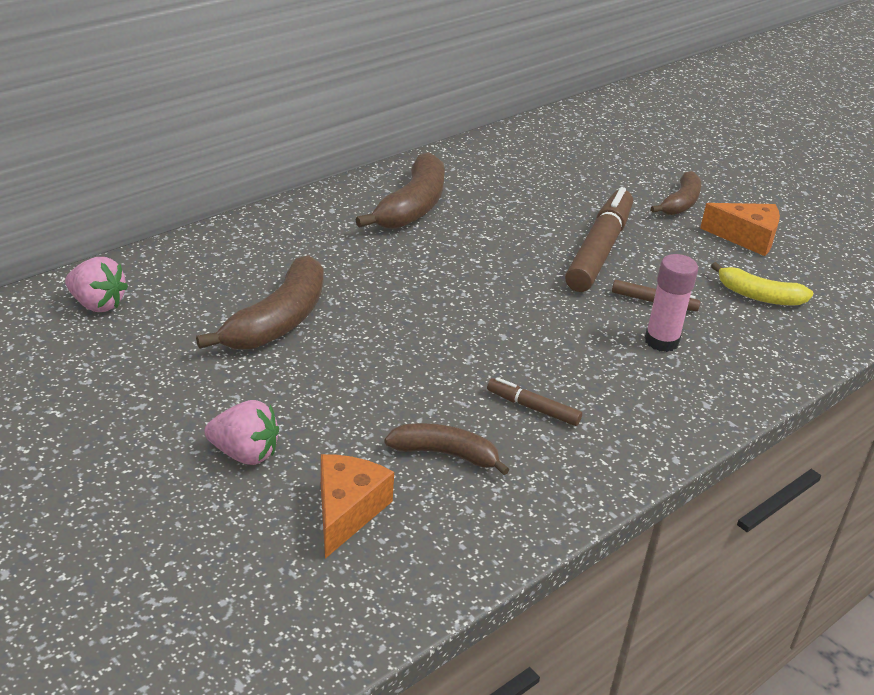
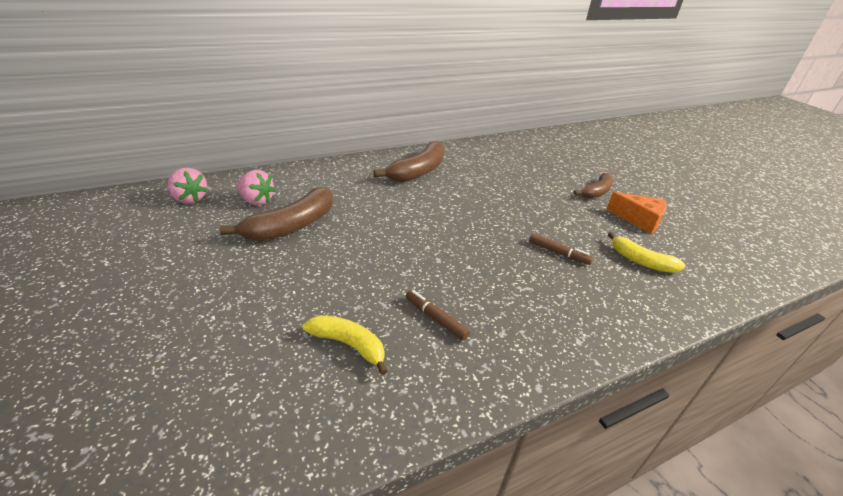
camera: 15 degrees right, 0 degrees up
pink strawberry [204,400,279,465] -> pink strawberry moved to [237,170,276,205]
orange cheese [321,454,394,559] -> none
brown banana [385,423,510,475] -> yellow banana [303,315,387,375]
brown marker [565,187,633,292] -> none
pink glue stick [645,254,698,352] -> none

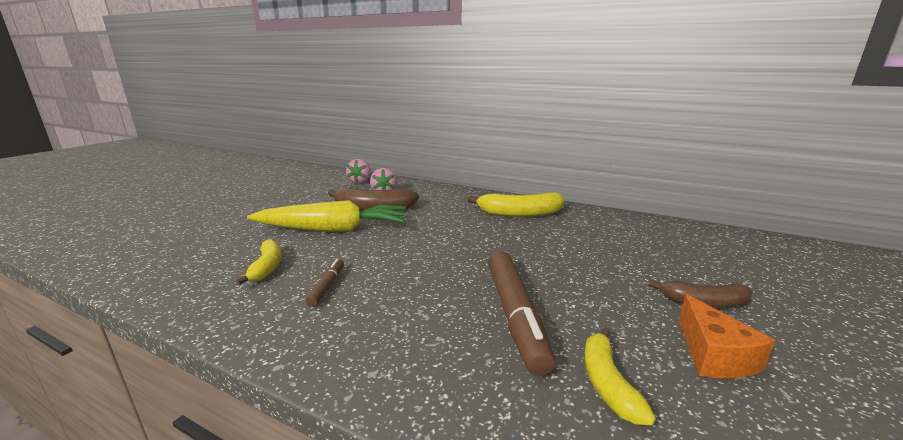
camera: 55 degrees right, 15 degrees down
brown banana [374,141,445,182] -> yellow banana [468,192,565,217]
brown marker [529,233,593,265] -> brown marker [488,251,555,376], size x2.11
none -> yellow carrot [247,200,406,232]

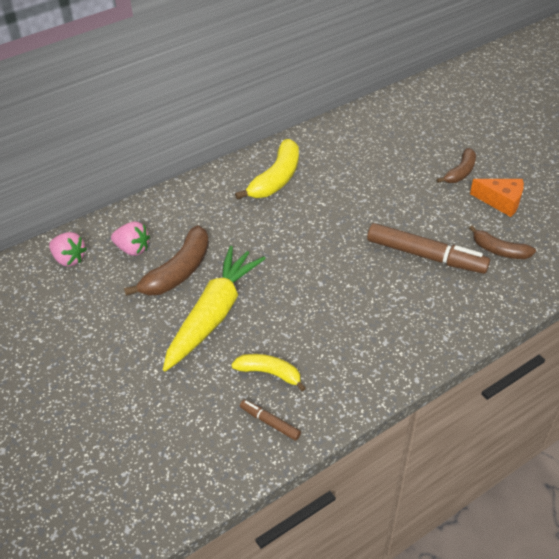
camera: 60 degrees left, 25 degrees up
brown marker [306,259,344,307] -> brown marker moved to [240,400,301,441]
yellow banana [584,327,656,425] -> brown banana [469,225,536,259]

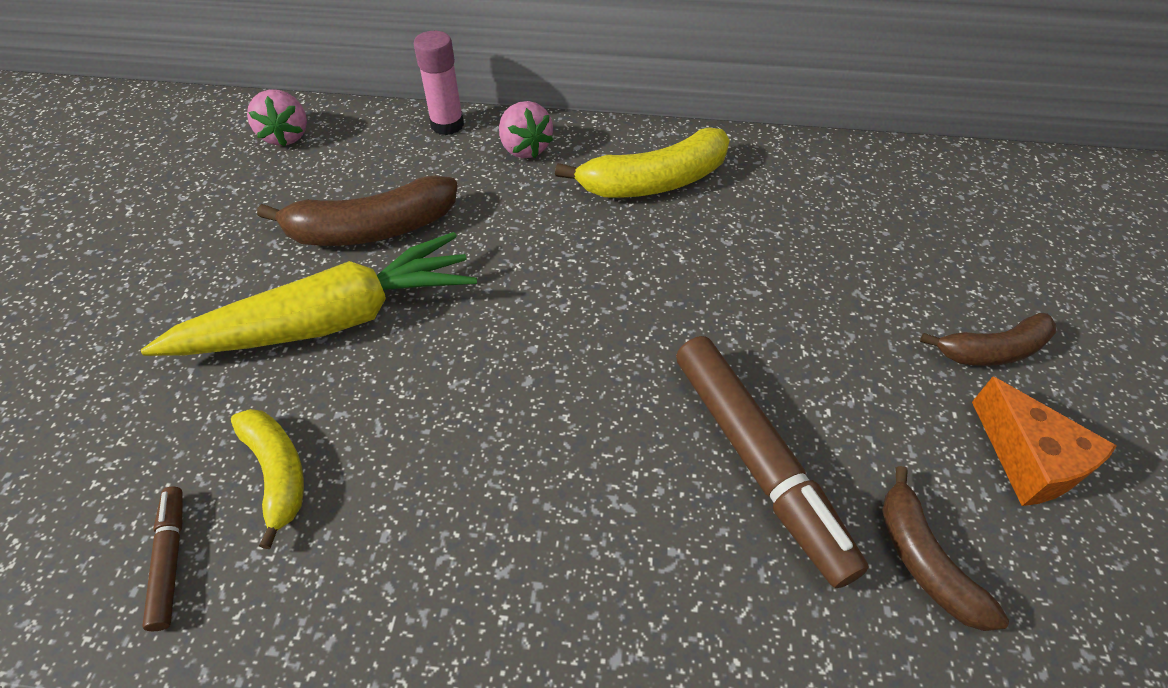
camera: 40 degrees right, 5 degrees up
pink strawberry [111,221,150,256] -> pink strawberry moved to [499,101,553,158]
none -> pink glue stick [413,31,464,135]

